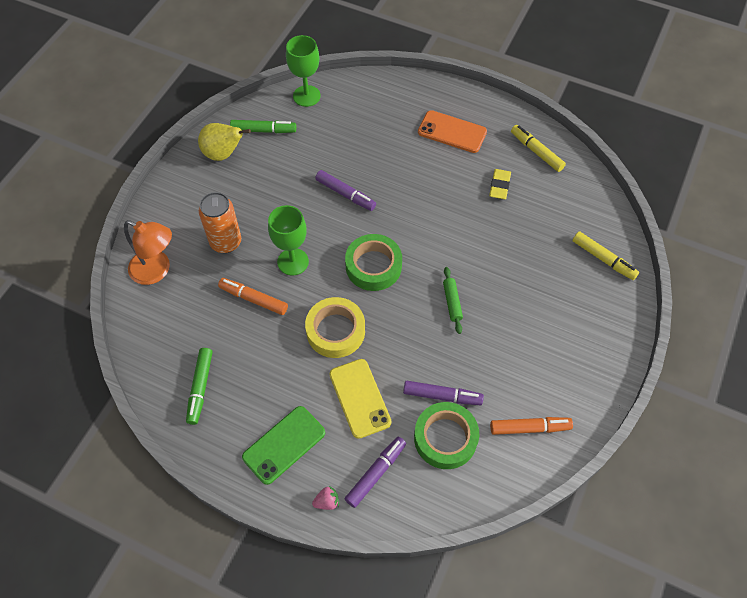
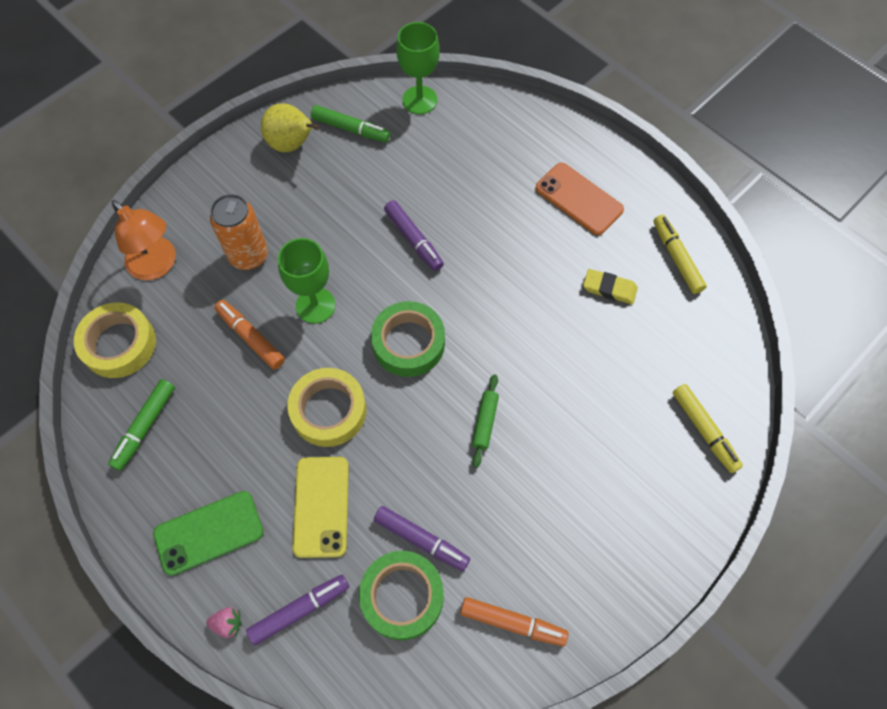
camera: 20 degrees right, 5 degrees up
yellow eraser [489,169,511,199] -> yellow eraser turned 75 degrees clockwise [583,269,638,305]
none -> yellow tape [74,303,156,378]

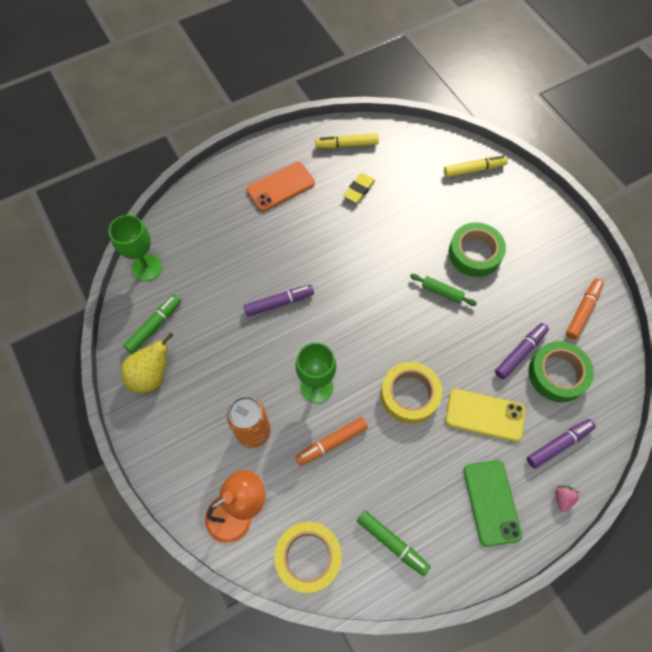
camera: 75 degrees left, 0 degrees up
purple marker [246,575,349,646] -> purple marker turned 75 degrees clockwise [527,419,596,469]
green tape [371,301,445,377] -> green tape moved to [449,223,506,277]

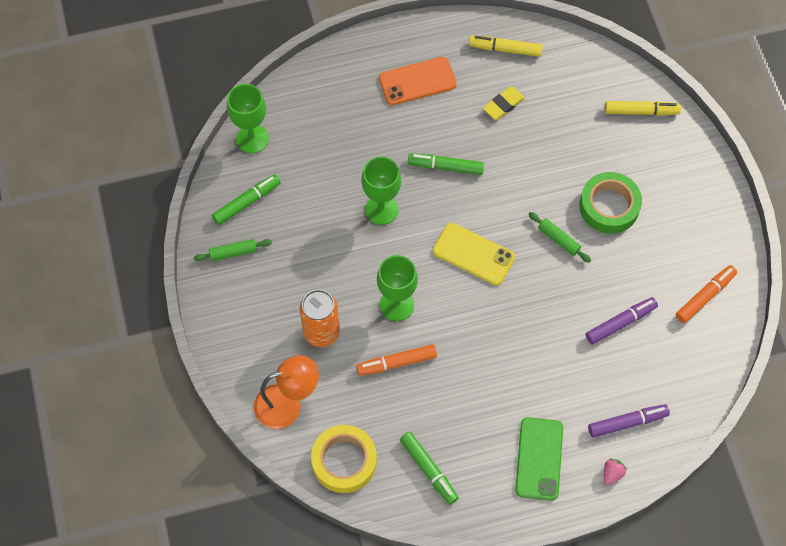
camera: 15 degrees right, 0 degrees up
yellow pear [121,332,174,393] -> green rolling pin [193,239,272,261]
purple marker [244,285,314,316] -> green goblet [362,157,401,225]
yellow tape [381,362,442,424] -> none
yellow phone [445,389,525,442] -> yellow phone moved to [433,223,515,286]
green tape [529,341,594,402] -> none
none -> green marker [408,153,484,175]

